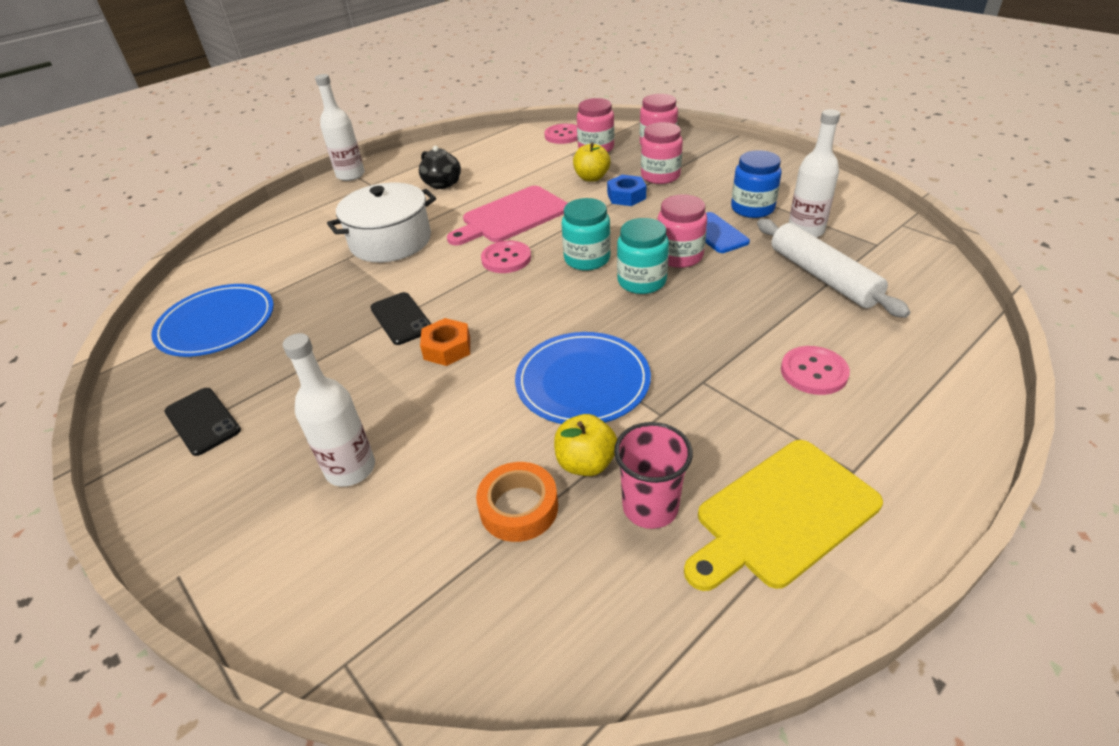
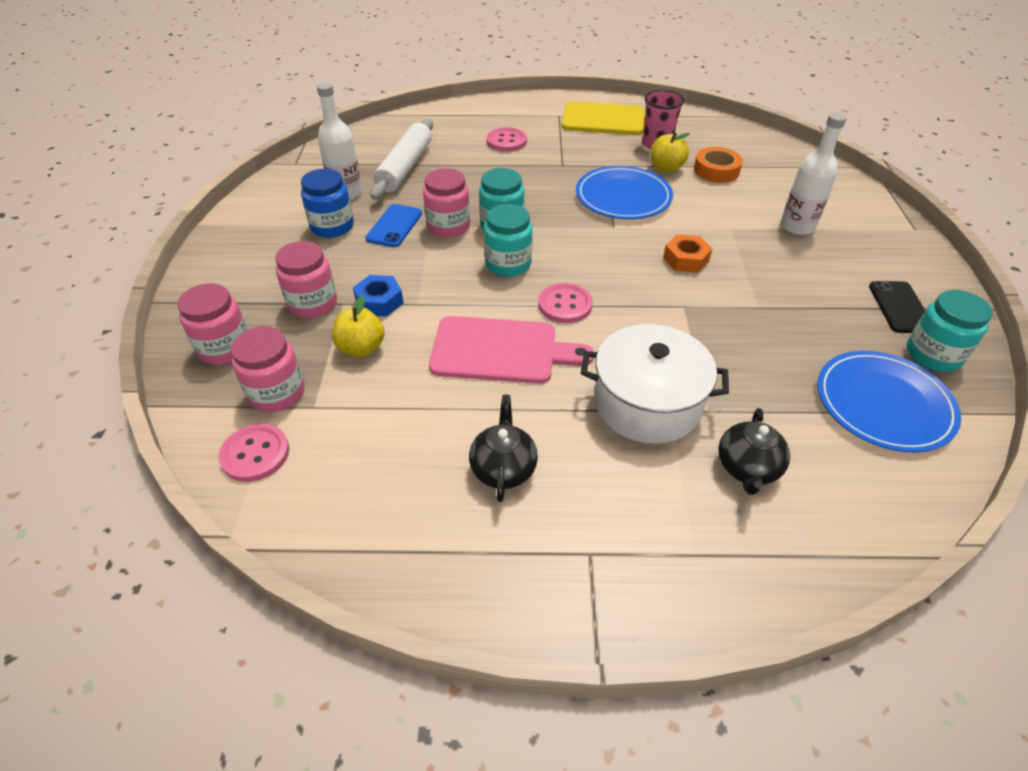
camera: 140 degrees left, 5 degrees up
white bottle [315,74,365,181] -> none
black phone [371,292,431,345] -> none
none -> black teapot [718,408,790,495]
none -> turquoise jar [906,290,993,372]

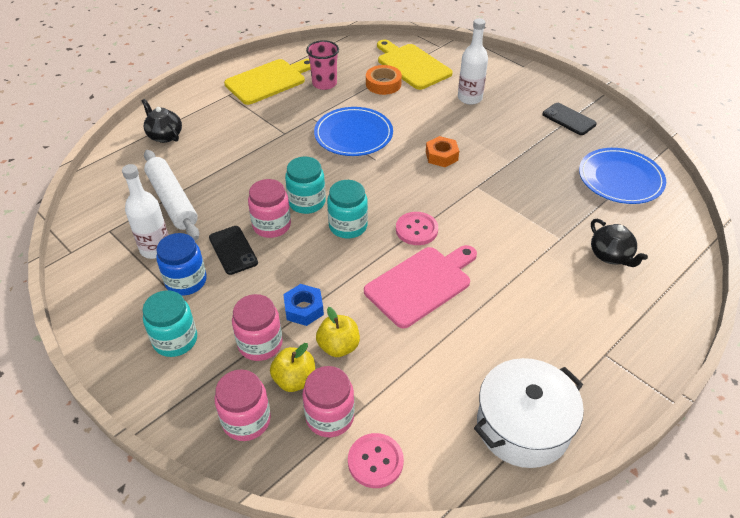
camera: 45 degrees left, 0 degrees up
blue phone [365,204,422,247] -> black phone [209,226,258,275]
black teapot [469,395,538,502] -> black teapot moved to [142,99,182,143]
pink button [487,127,527,152] -> none
white pot [581,324,729,444] -> white pot moved to [474,358,584,468]
yellow apple [651,133,690,173] -> yellow apple moved to [270,343,315,392]
turquoise jar [906,290,993,372] -> turquoise jar moved to [143,290,197,357]
none -> yellow cutting board [377,40,452,90]

